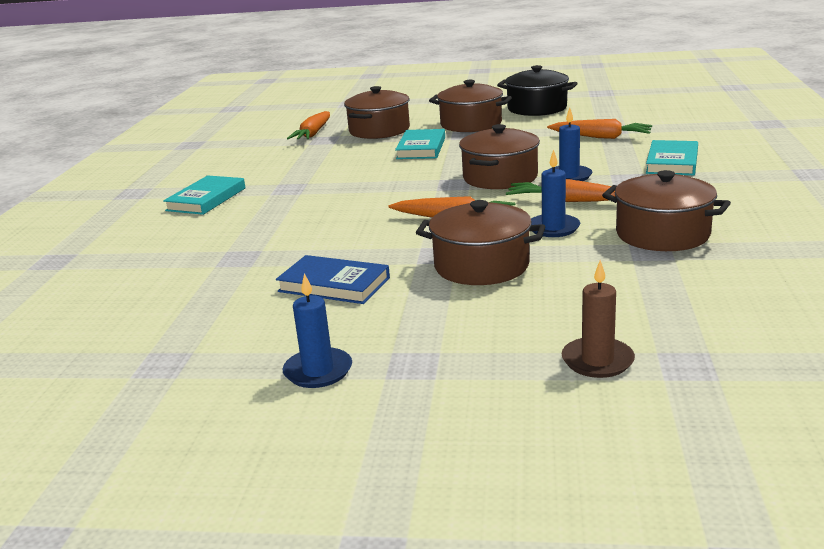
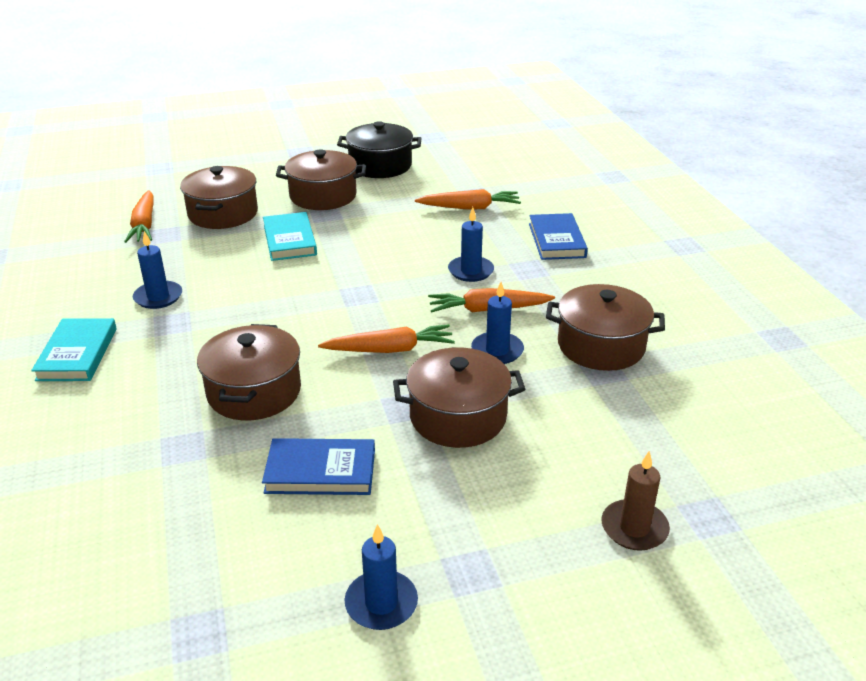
camera: 25 degrees left, 10 degrees up
brown pot [459,124,540,189] -> brown pot moved to [197,324,301,420]
turquoise book [646,140,698,175] -> blue book [529,213,588,260]
none -> blue candle [133,231,182,309]

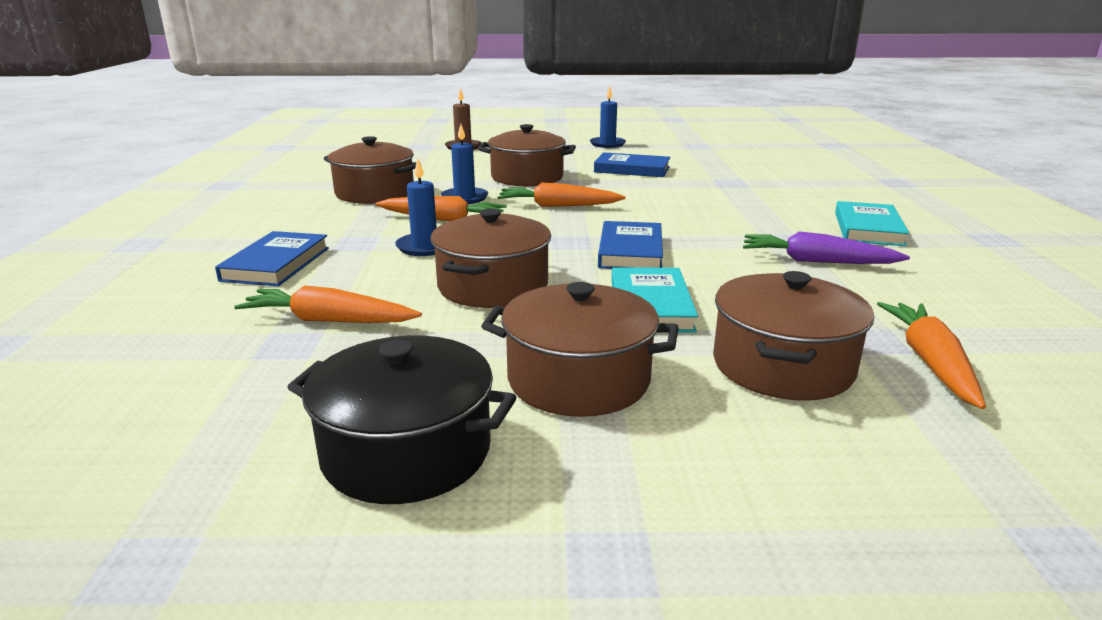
camera: 165 degrees left, 10 degrees down
blue candle [133,231,182,309] -> purple carrot [743,231,910,264]
brown pot [197,324,301,420] -> brown pot moved to [431,208,551,308]
none -> blue book [598,221,663,269]

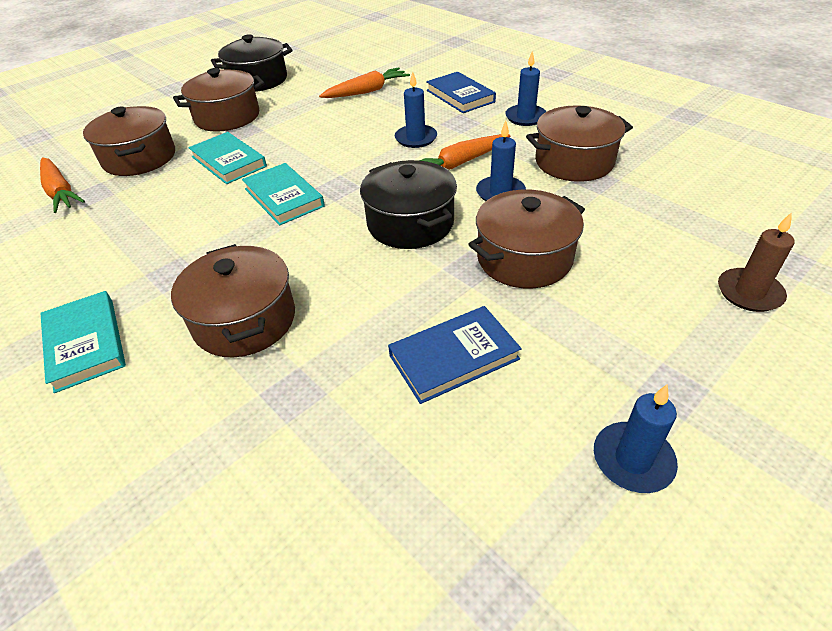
camera: 140 degrees right, 20 degrees up
brown pot [431,208,551,308] -> brown pot moved to [171,244,295,357]
orange carrot [497,183,626,207] -> black pot [360,160,457,249]
blue book [598,221,663,269] -> turquoise book [242,163,325,226]
purple carrot [743,231,910,264] -> none
none -> blue candle [505,51,546,126]

